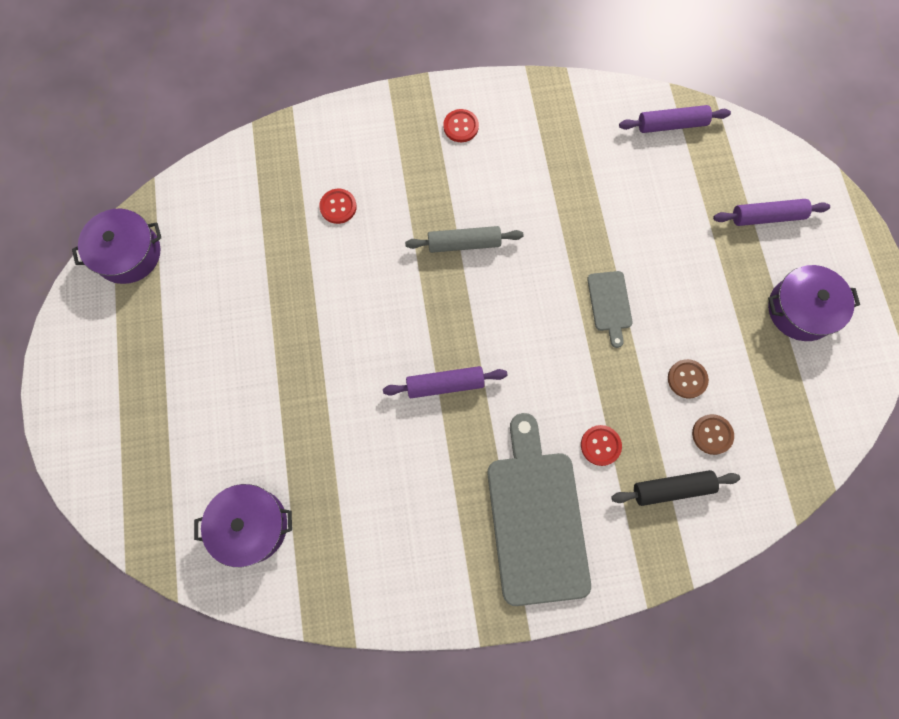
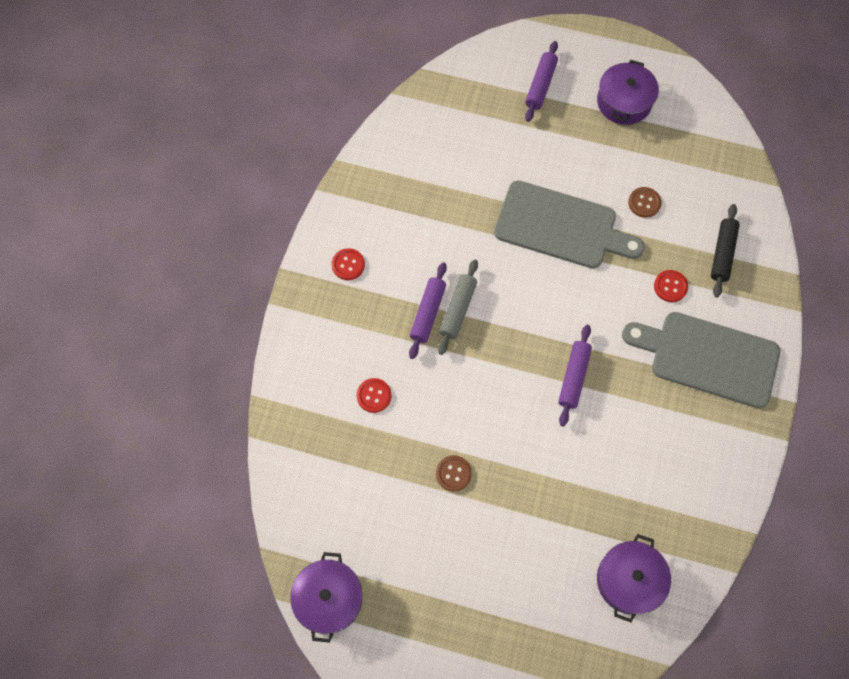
camera: 65 degrees left, 5 degrees down
grey cutting board [587,271,633,348] -> grey cutting board [494,180,645,268], size x2.16
purple rolling pin [619,105,731,133] -> purple rolling pin moved to [409,262,447,359]
brown button [692,414,734,455] -> brown button moved to [436,455,472,492]

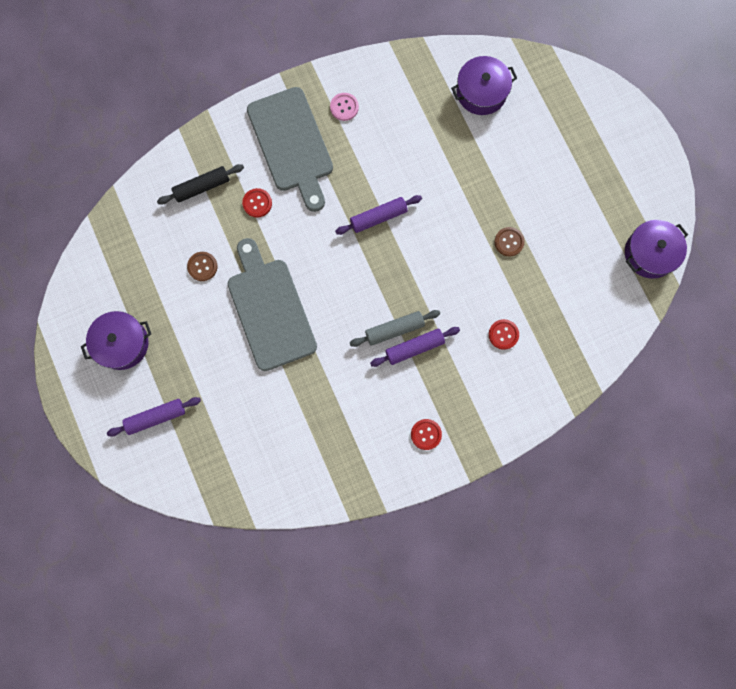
camera: 130 degrees left, 10 degrees up
none -> pink button [330,93,359,121]

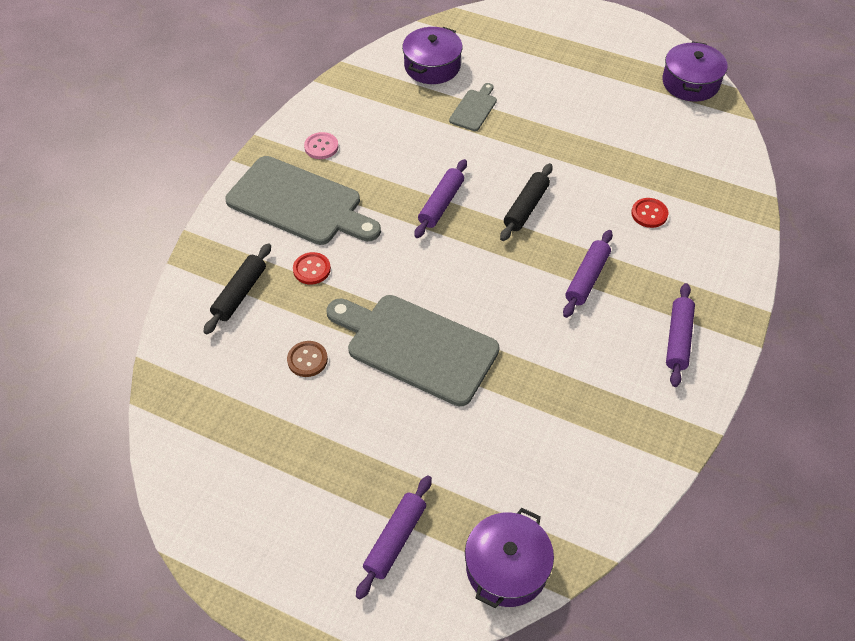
camera: 40 degrees left, 25 degrees down
purple pot [81,311,151,370] -> purple pot moved to [465,508,554,608]
grey rolling pin [350,310,440,347] -> none
red button [411,419,442,450] -> purple rolling pin [666,283,695,387]
brown button [494,227,525,257] -> none
none -> grey cutting board [449,83,497,131]
none -> black rolling pin [500,163,553,241]

